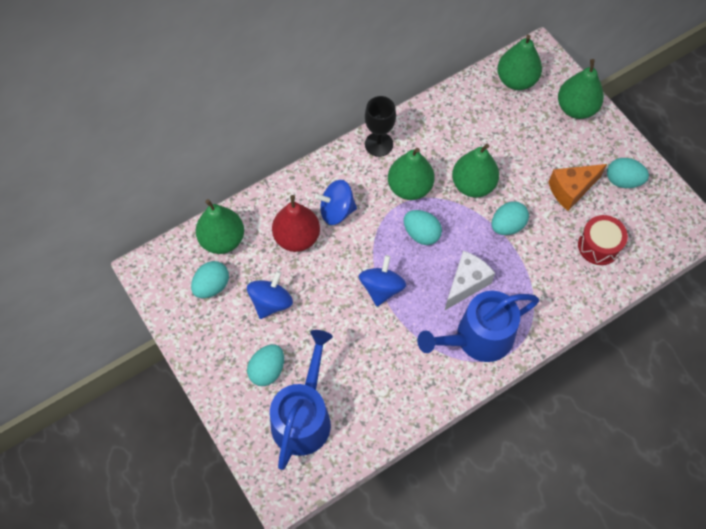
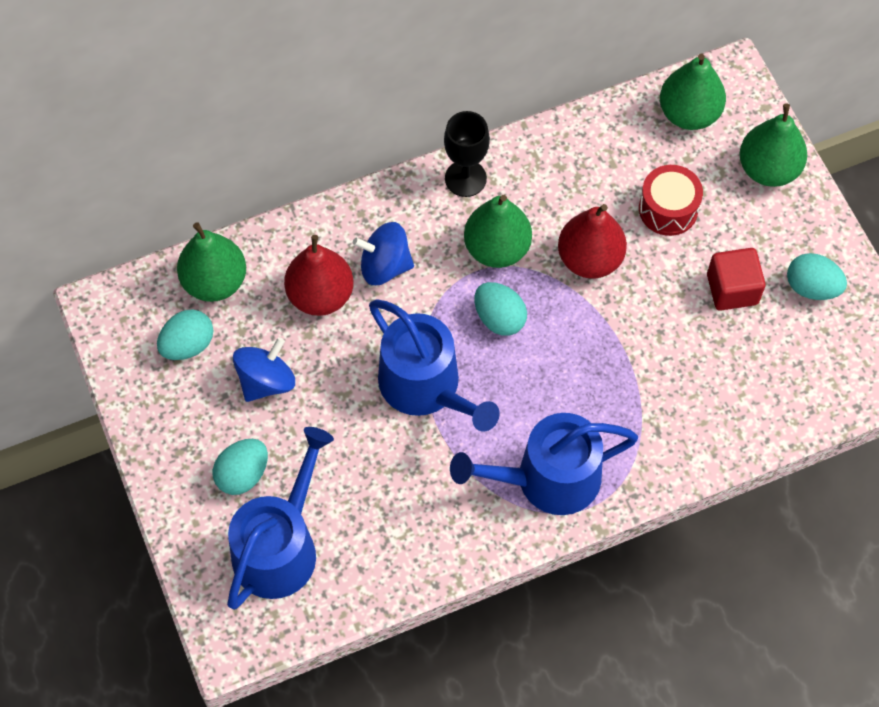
camera: 10 degrees right, 0 degrees up
blue spinning top [359,255,406,306] -> blue watering can [369,300,500,432]
white cheese [444,251,495,311] -> none
green pear [452,144,499,197] -> red pear [558,204,627,278]
turquoise egg [492,201,529,235] -> none
orange cheese [549,164,607,211] -> red cube [707,248,766,311]
red drum [578,215,628,265] -> red drum moved to [639,165,703,236]

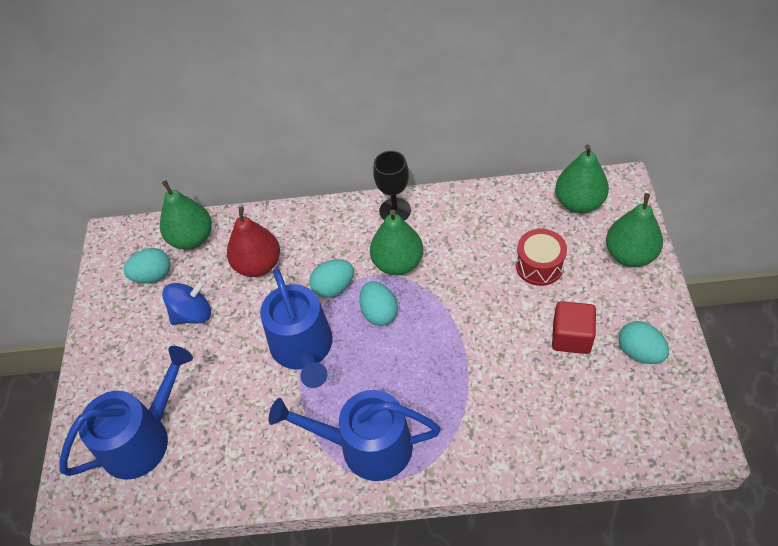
camera: 25 degrees right, 10 degrees down
turquoise egg [212,439,268,495] -> turquoise egg moved to [309,259,354,298]
blue spinning top [353,222,414,285] -> none
red pear [558,204,627,278] -> none

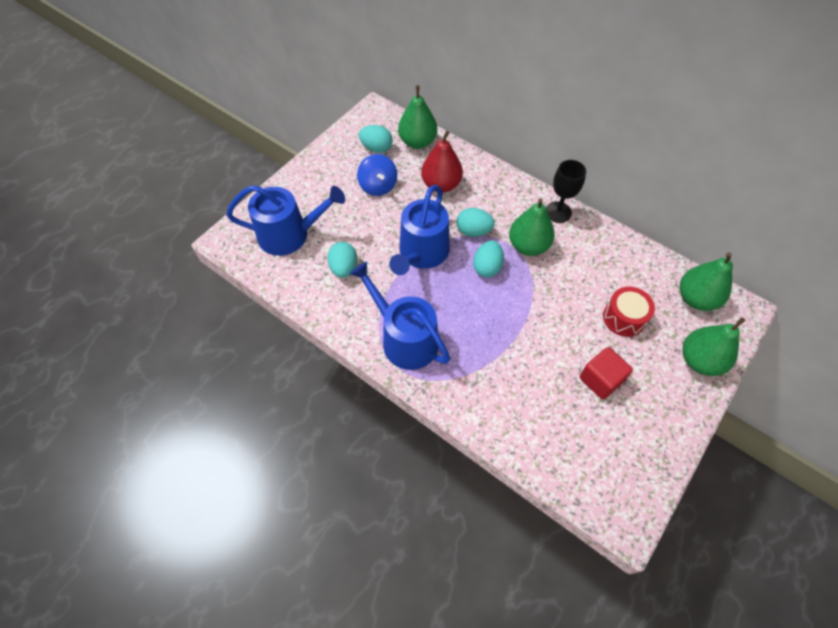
camera: 35 degrees right, 5 degrees up
blue spinning top [162,280,211,325] -> blue spinning top turned 60 degrees clockwise [357,154,397,196]
turquoise egg [619,321,669,364] -> turquoise egg moved to [327,242,357,278]

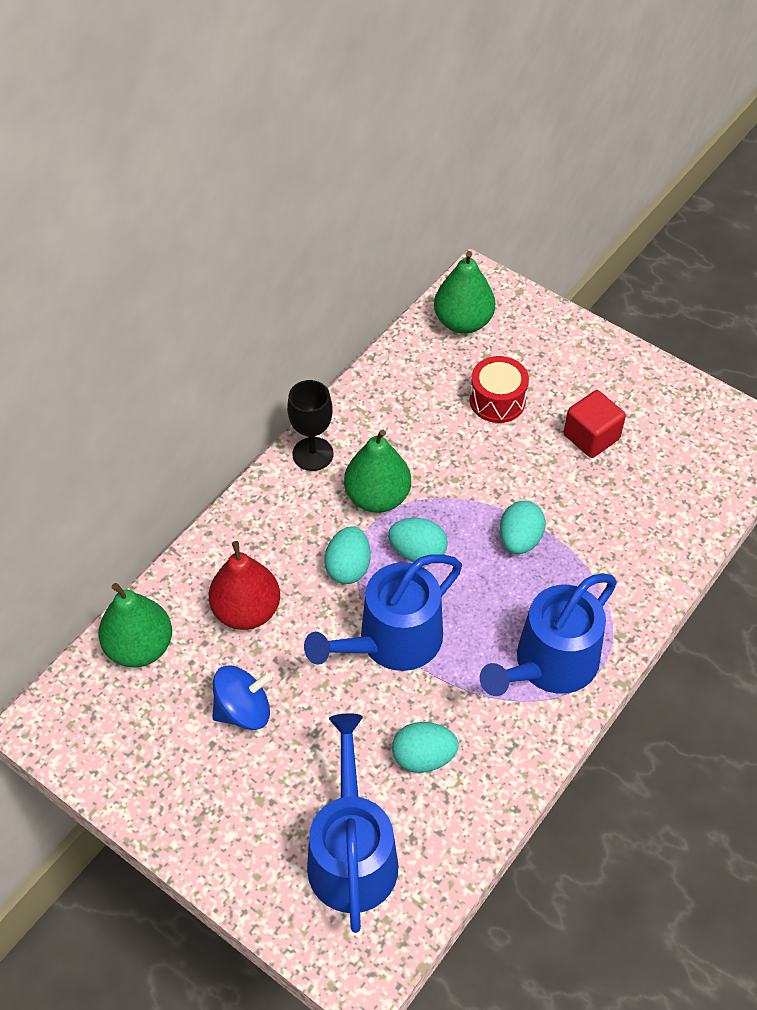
camera: 90 degrees left, 5 degrees down
turquoise egg [359,125,393,153] -> turquoise egg moved to [499,501,546,554]
blue watering can [389,185,450,275] -> blue watering can turned 120 degrees clockwise [304,555,462,671]
green pear [683,317,746,376] -> none

